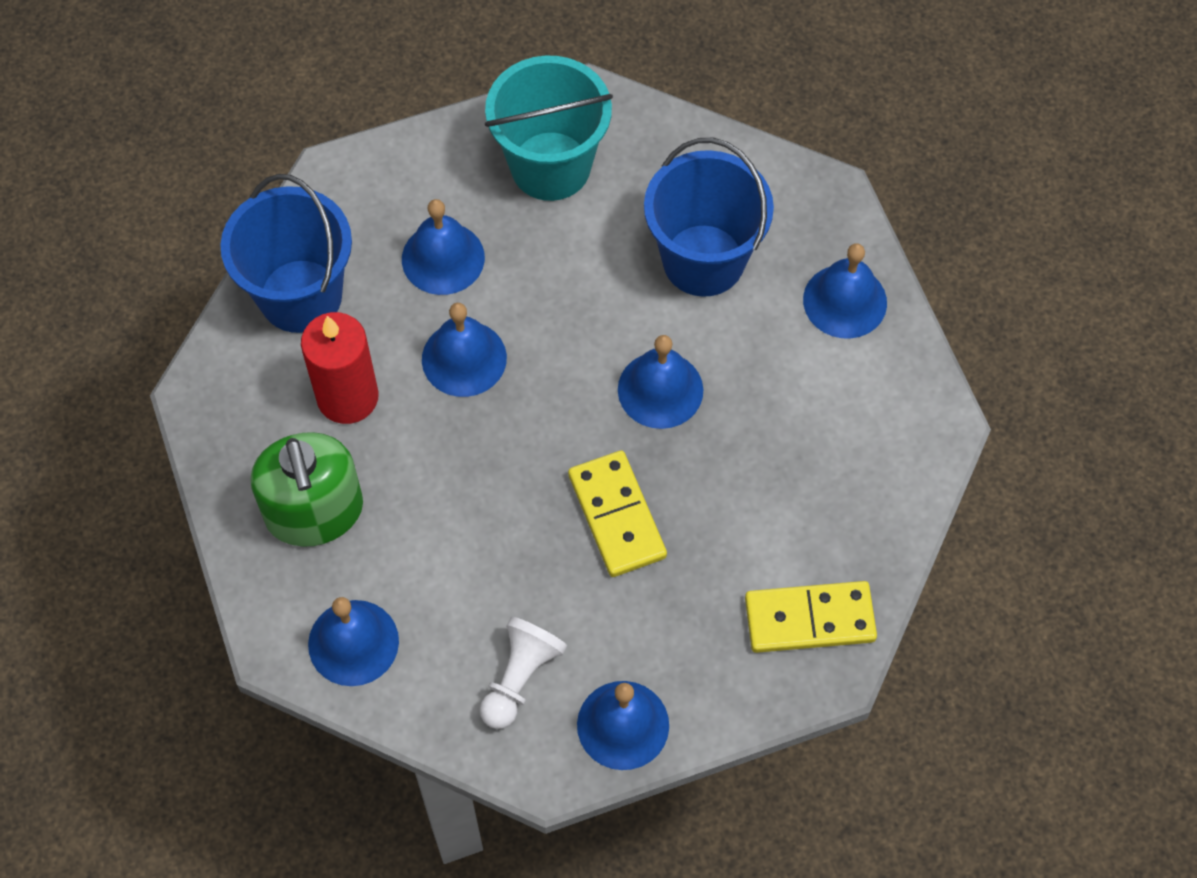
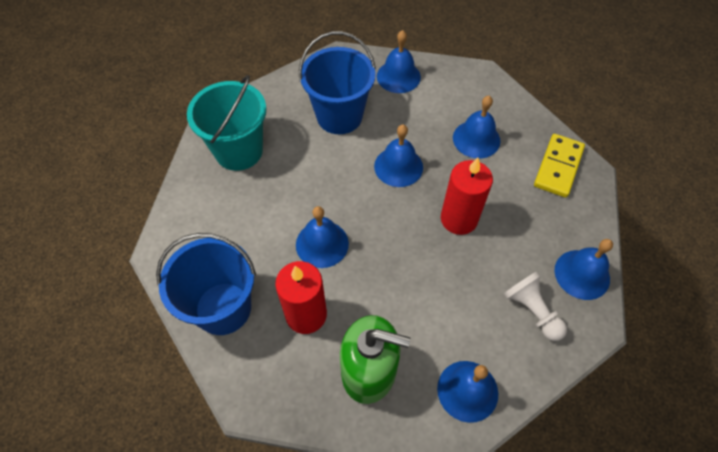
camera: 60 degrees left, 5 degrees down
blue bell [402,199,485,295] -> blue bell moved to [453,96,500,159]
yellow domino [568,451,667,577] -> red candle [441,158,493,235]

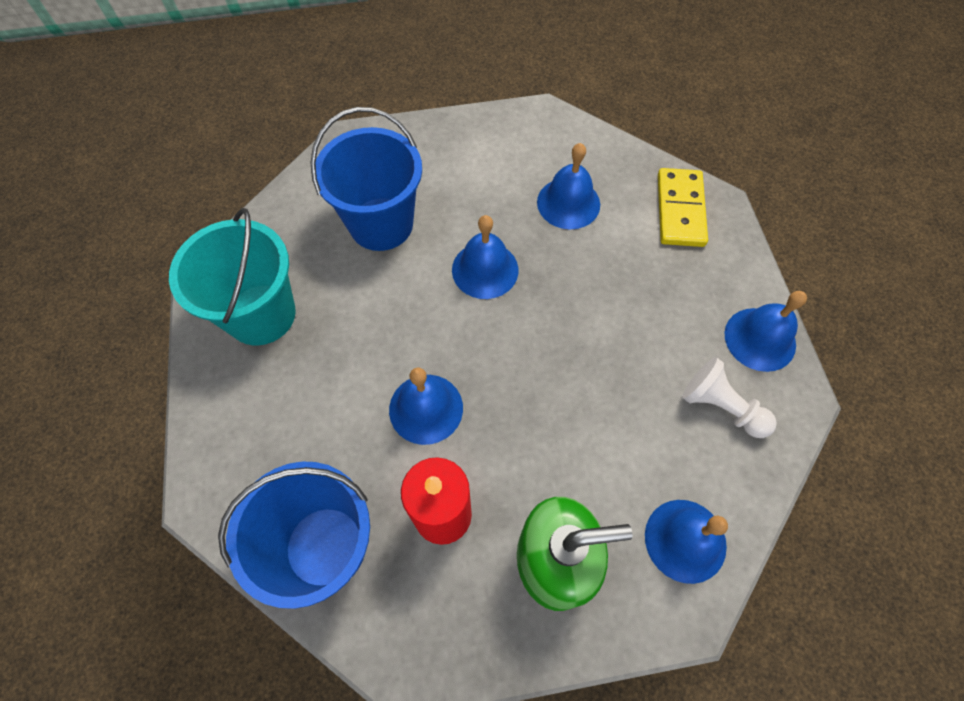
camera: 20 degrees left, 5 degrees up
blue bell [377,30,421,93] -> none
red candle [441,158,493,235] -> none

